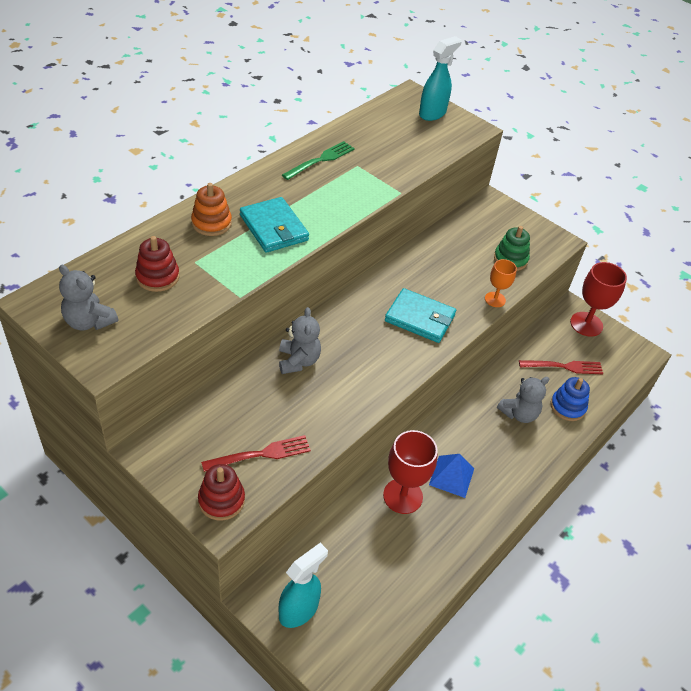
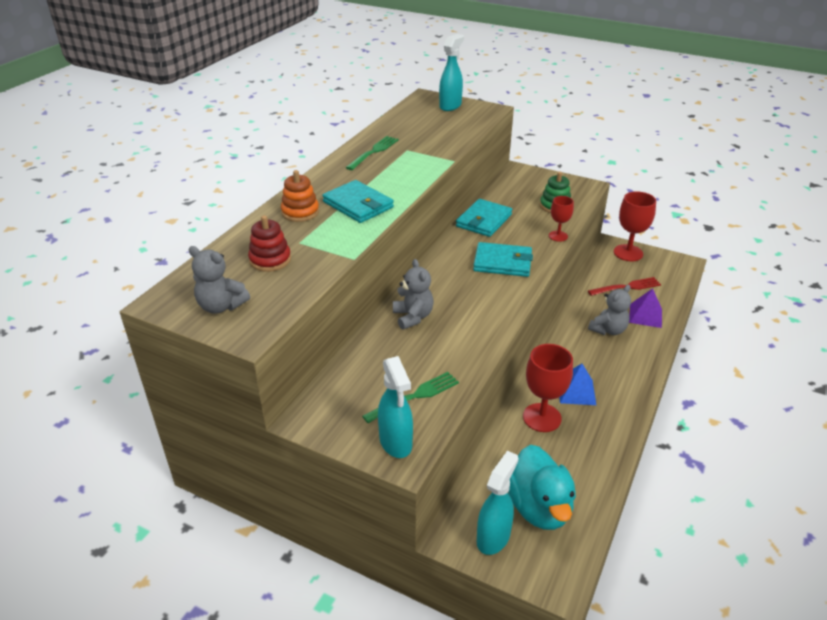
camera: 10 degrees left, 10 degrees down
red stacking toy [198,464,245,521] -> turquoise spray bottle [378,356,413,458]
red fork [201,435,311,472] -> green fork [362,372,459,423]
orange goblet [485,259,517,307] -> red goblet [549,196,574,242]
blue stacking toy [550,377,590,421] -> purple pyramid [629,288,662,328]
none -> turquoise wallet [456,199,512,237]
none -> turquoise duck [508,445,576,530]

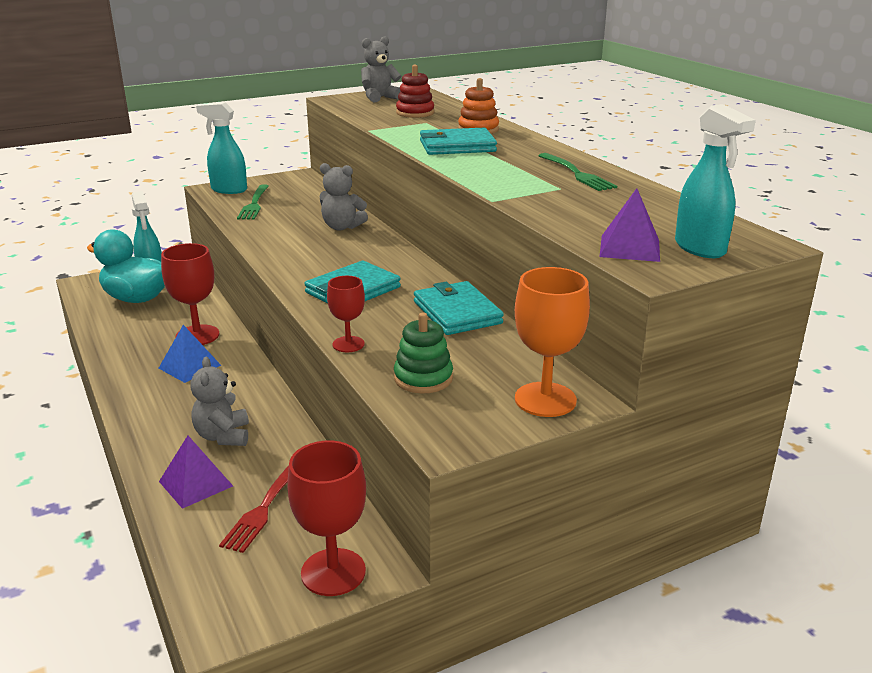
camera: 125 degrees right, 10 degrees down
none -> orange goblet [515,267,590,417]
none -> purple pyramid [600,188,660,262]

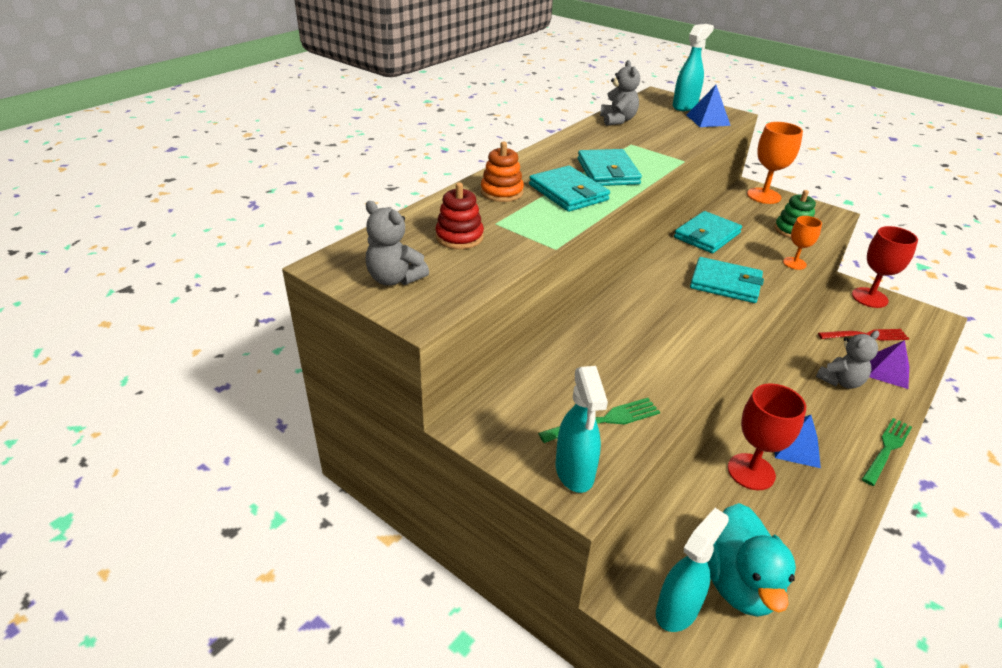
camera: 115 degrees left, 10 degrees up
grey teddy bear [319,163,368,230] -> grey teddy bear moved to [600,60,640,126]
red goblet [327,276,365,352] -> orange goblet [783,216,822,270]
green fork [538,153,617,191] -> green fork moved to [862,418,912,486]
purple pyramid [600,188,660,262] -> blue pyramid [687,85,731,127]
none -> turquoise wallet [578,149,642,186]

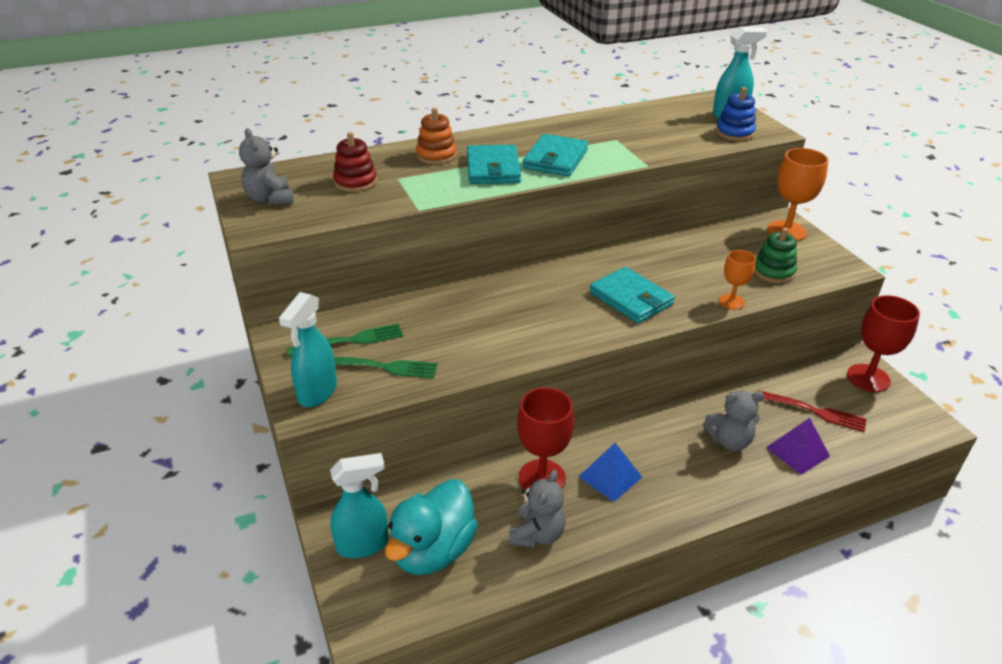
camera: 30 degrees right, 0 degrees up
grey teddy bear [600,60,640,126] -> grey teddy bear moved to [509,470,566,548]
turquoise wallet [674,211,742,253] -> none
blue pyramid [687,85,731,127] -> blue stacking toy [716,87,756,141]
green fork [862,418,912,486] -> green fork moved to [286,323,403,356]

